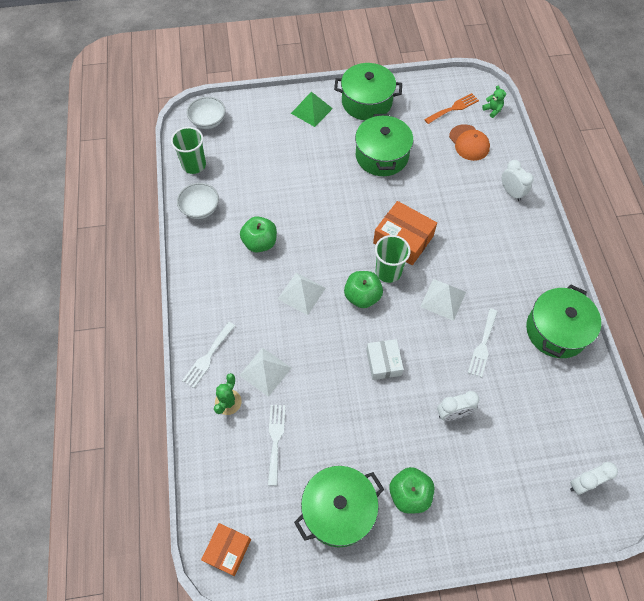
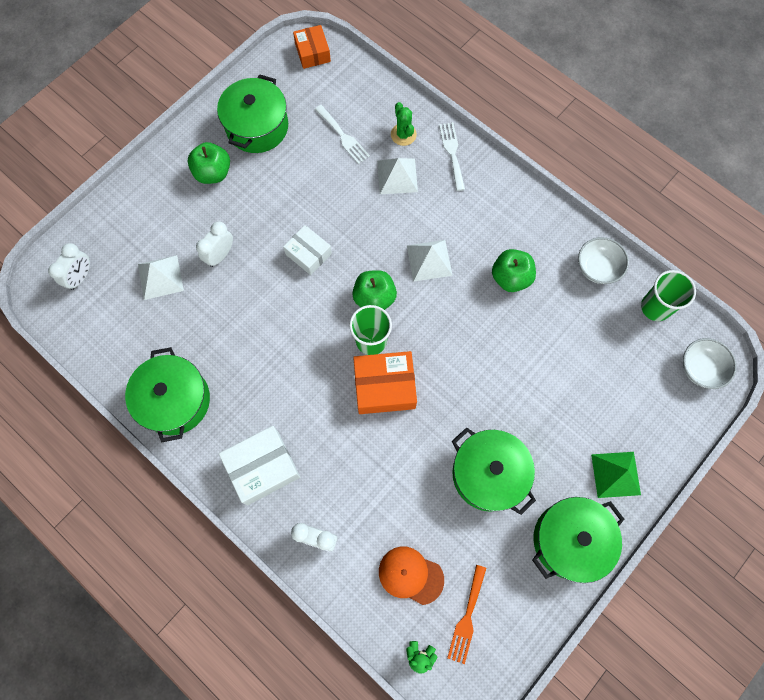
camera: 140 degrees right, 10 degrees up
white pyramid [420,279,466,321] -> white pyramid moved to [138,255,184,300]
white fork [468,308,498,378] -> none
none -> white box [219,426,300,505]

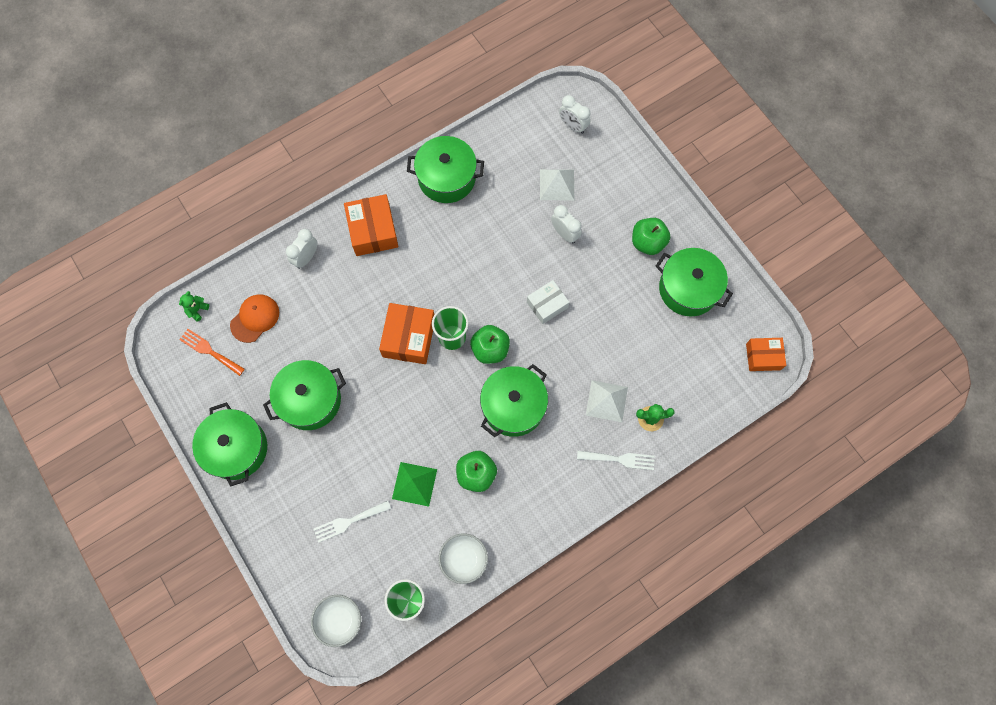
camera: 105 degrees right, 0 degrees up
white box [219,426,300,505] -> orange box [344,194,398,256]
white fork [315,105,370,164] -> white fork moved to [314,501,391,543]
white pyramid [407,240,453,282] -> green pot [480,364,548,437]
green pyramid [591,452,641,498] -> green pyramid moved to [392,462,437,507]

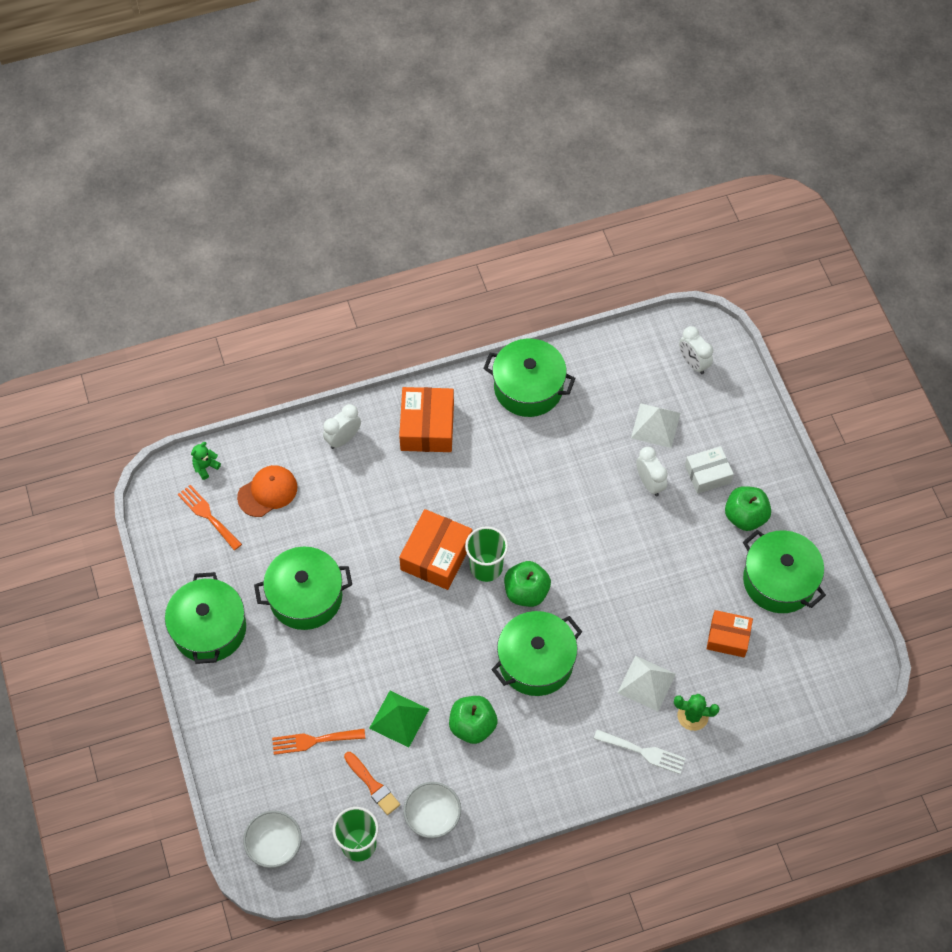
camera: 15 degrees right, 10 degrees down
white fork [314,501,391,543] -> orange fork [272,729,365,755]
white box [527,280,569,324] -> white box moved to [685,446,734,494]
orange box [746,338,786,371] -> orange box moved to [707,610,753,657]
none -> orange brush [344,752,400,815]

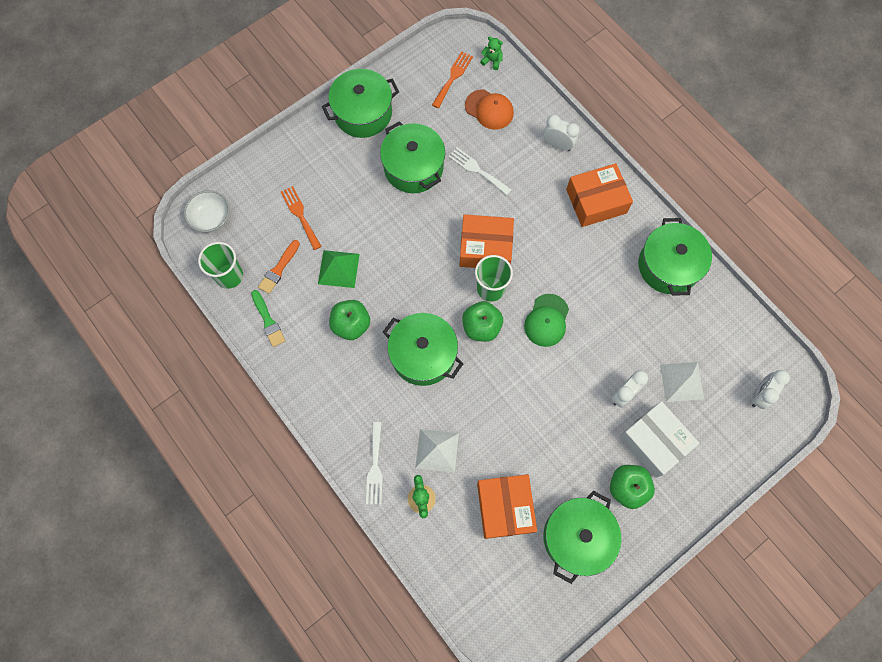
camera: 70 degrees right, 10 degrees up
white bowl [403,782,461,838] -> green brush [251,290,285,347]
white box [685,446,734,494] -> white box [619,401,699,478], size x1.54
orange box [707,610,753,657] -> orange box [477,474,537,539], size x1.54
none -> white fork [448,148,512,195]
none -> green cap [524,294,569,347]

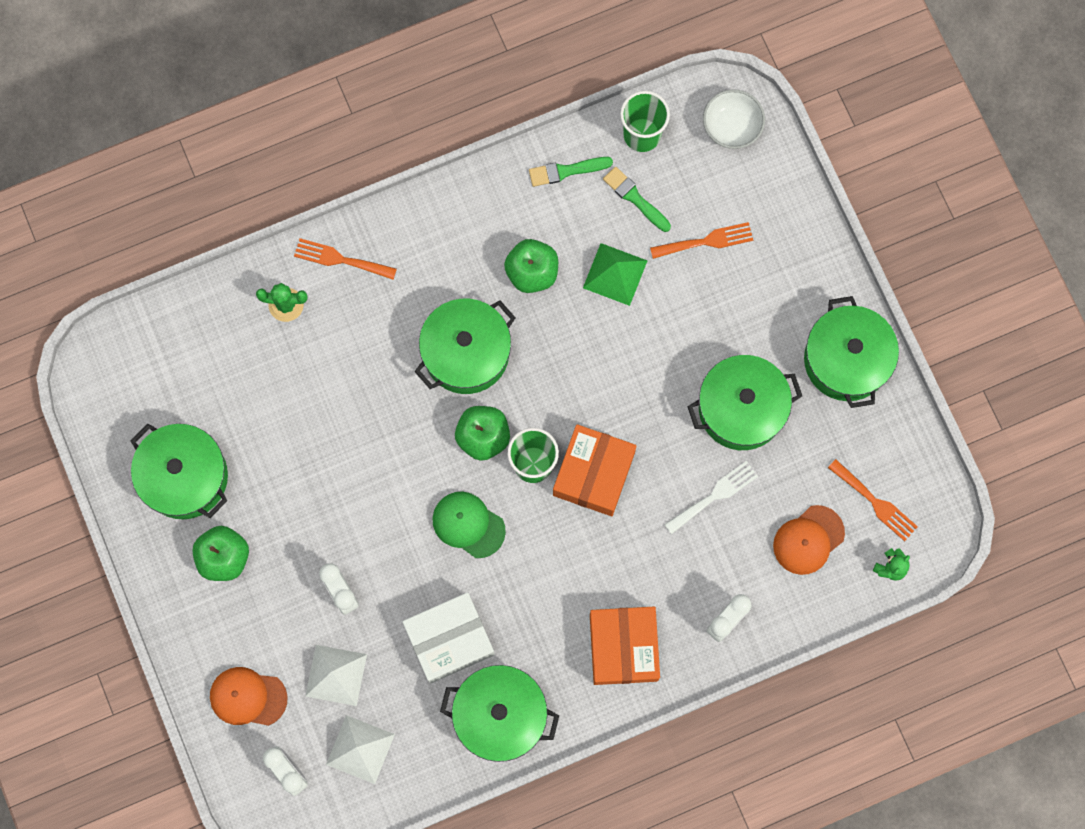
camera: 105 degrees right, 5 degrees up
orange brush [258,240,300,294] -> green brush [603,167,671,232]
white fork [366,422,383,505] -> orange fork [294,238,397,280]
white pyramid [415,429,459,473] -> white pyramid moved to [326,715,395,784]
orange box [477,474,537,539] -> none
white box [619,401,699,478] -> white box moved to [403,592,495,684]
none -> orange cap [210,667,288,726]

